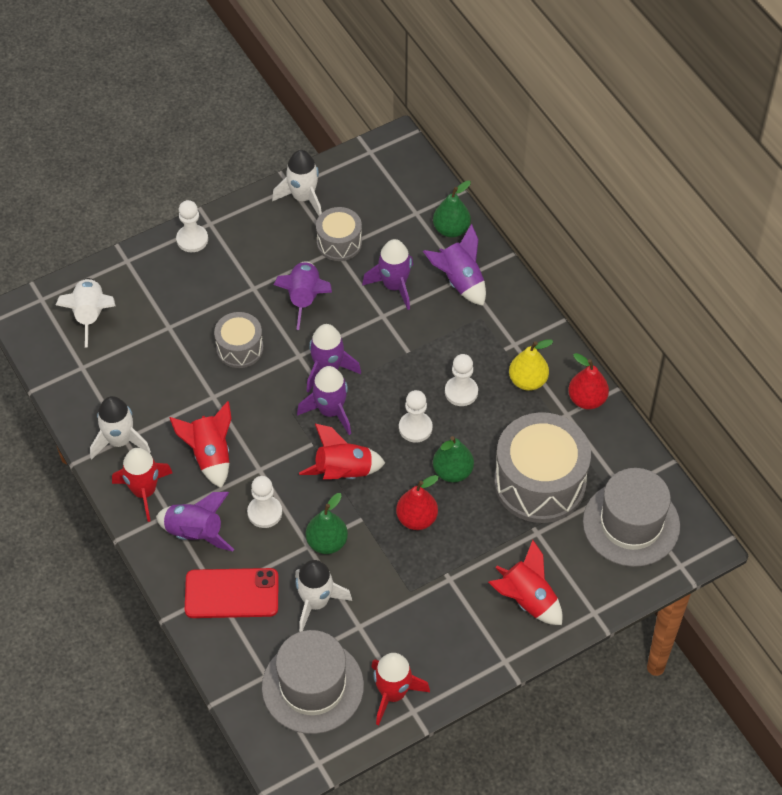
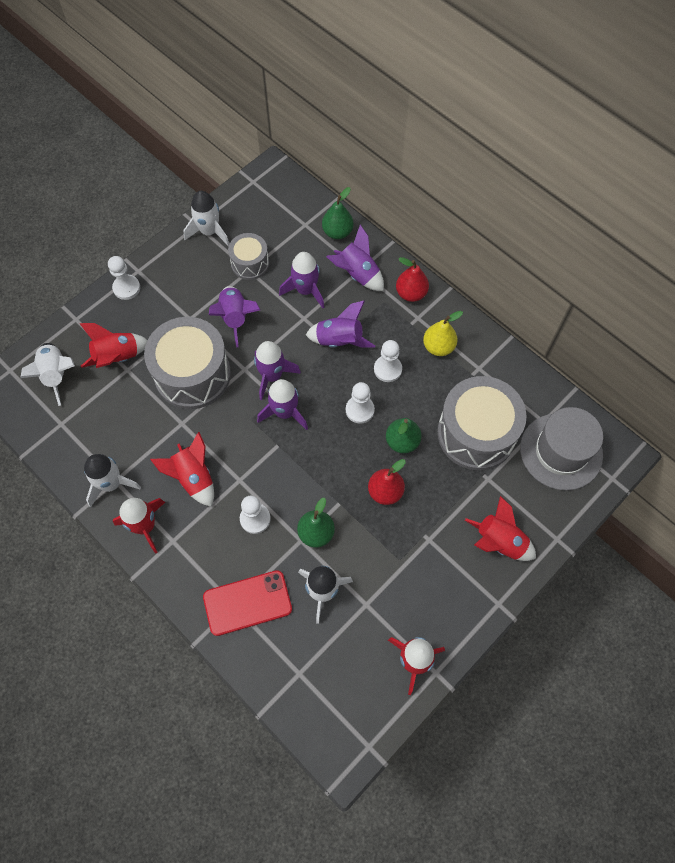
camera: 15 degrees left, 10 degrees up
purple rocket [156,492,234,552] -> purple rocket moved to [306,301,375,348]
grey drum [214,312,263,368] -> grey drum [144,317,231,409], size x1.87
grey hat [262,630,364,734] -> none
red rocket [299,424,385,479] -> red rocket moved to [79,323,147,368]
red pear [568,353,609,409] -> red pear moved to [396,257,429,302]

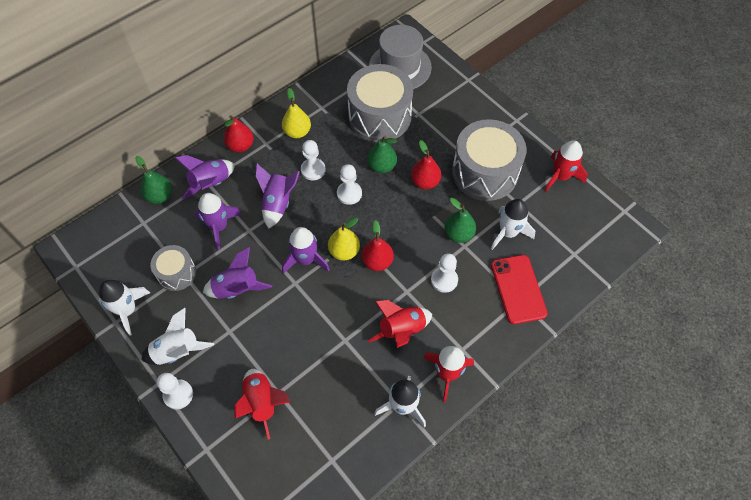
camera: 85 degrees left, 5 degrees down
white rocket [20,343,75,406] -> white rocket moved to [142,308,214,365]
grey drum [144,317,231,409] -> grey drum moved to [452,119,526,201]
purple rocket [257,379,308,430] -> yellow pear [328,218,360,261]
red rocket [465,496,536,561] -> none
none -> red pear [361,220,394,271]

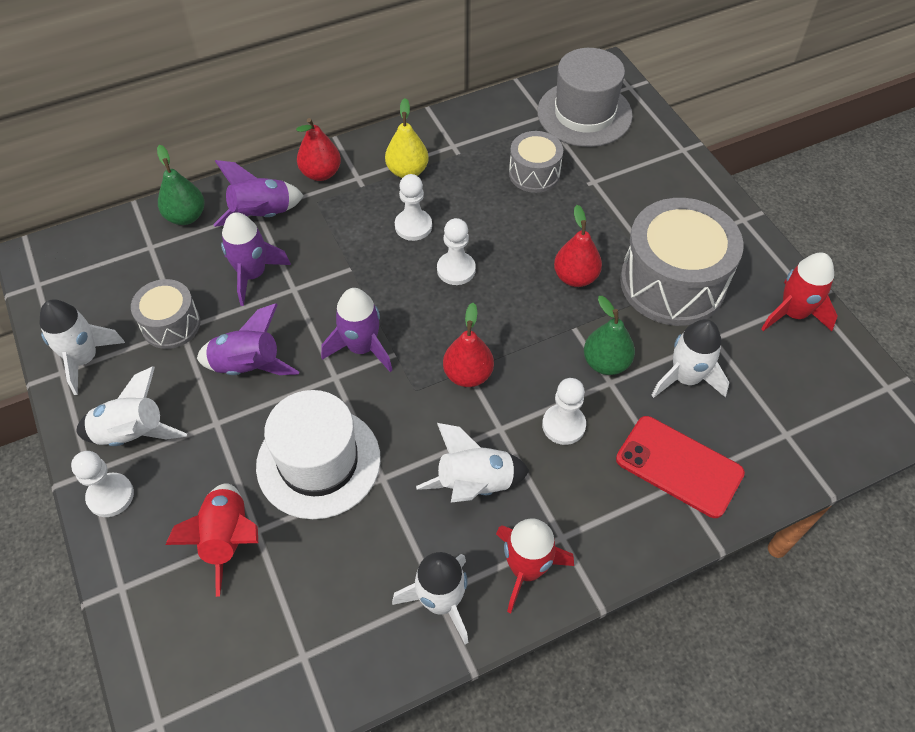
camera: 15 degrees right, 5 degrees down
purple rocket [255,164,300,229] -> none
yellow pear [328,218,360,261] -> none
grey drum [347,64,413,142] -> grey drum [509,131,563,193], size x0.54
green pear [367,135,397,173] -> none
red rocket [368,300,432,348] -> white rocket [416,423,529,502]
red phone [491,255,548,324] -> red phone turned 60 degrees counterclockwise [616,416,745,518]
none -> white hat [256,390,381,519]

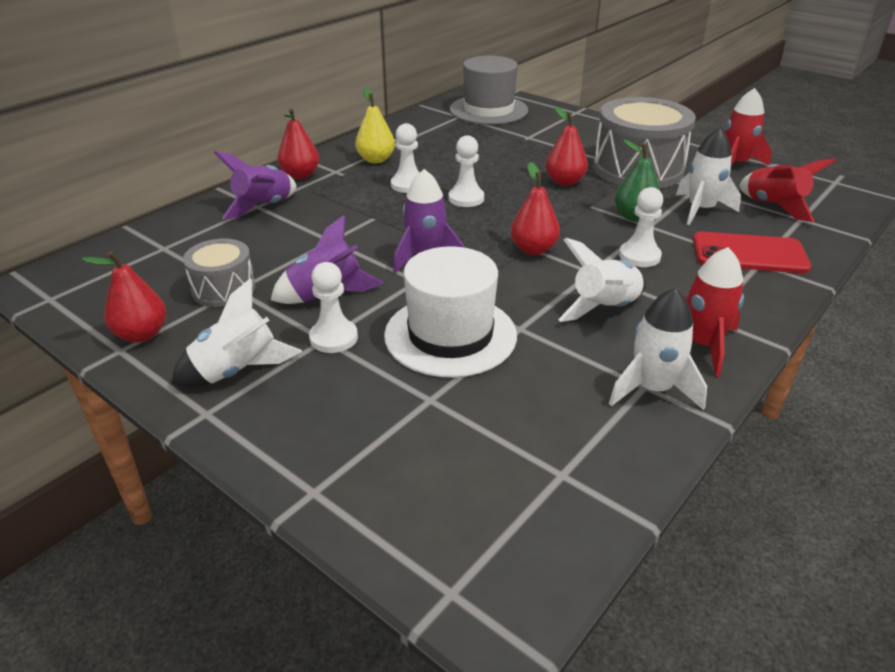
camera: 25 degrees left, 20 degrees down
white rocket [40,300,125,395] -> red pear [82,251,166,342]
white pawn [71,451,134,517] -> white pawn moved to [309,262,358,353]
green pear [157,145,205,225] -> none
red rocket [165,483,258,597] -> red rocket moved to [739,158,836,222]
purple rocket [221,212,291,306] -> none
grey drum [509,131,563,193] -> none

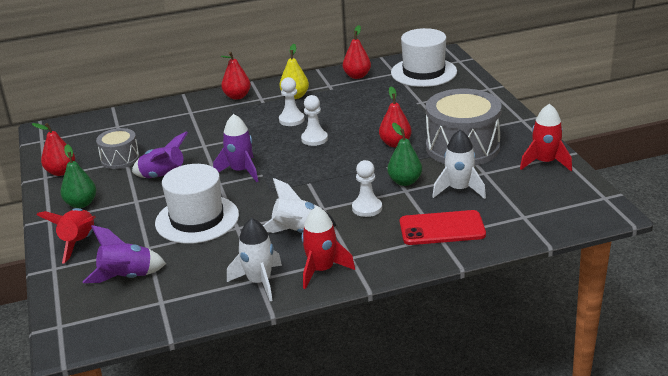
camera: 35 degrees right, 5 degrees down
white rocket [171,278,302,387] -> green pear [60,144,97,208]
purple rocket [214,151,296,219] -> purple rocket moved to [83,225,166,283]
white pawn [309,262,358,353] -> none
grey hat [450,56,528,125] -> white hat [391,28,457,87]
red pear [511,162,560,255] -> red pear moved to [343,25,371,79]
red phone [693,232,811,273] -> red phone turned 45 degrees counterclockwise [400,210,486,245]
red rocket [739,158,836,222] -> red rocket moved to [37,208,96,264]

